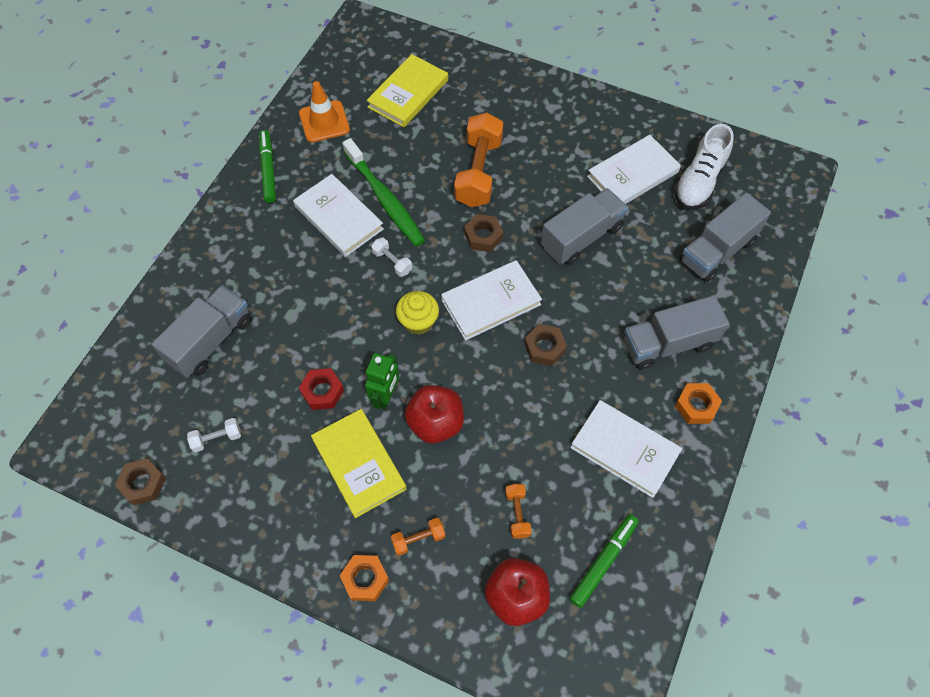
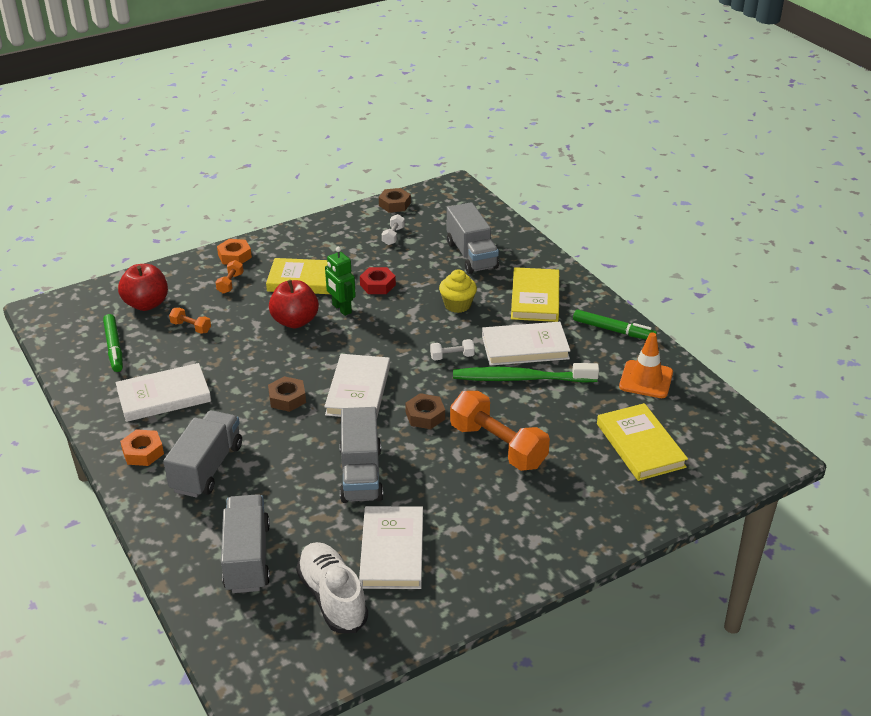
camera: 125 degrees right, 25 degrees down
yellow cupcake [396,291,439,335] -> yellow cupcake moved to [439,269,477,313]
none -> yellow book [511,267,559,322]

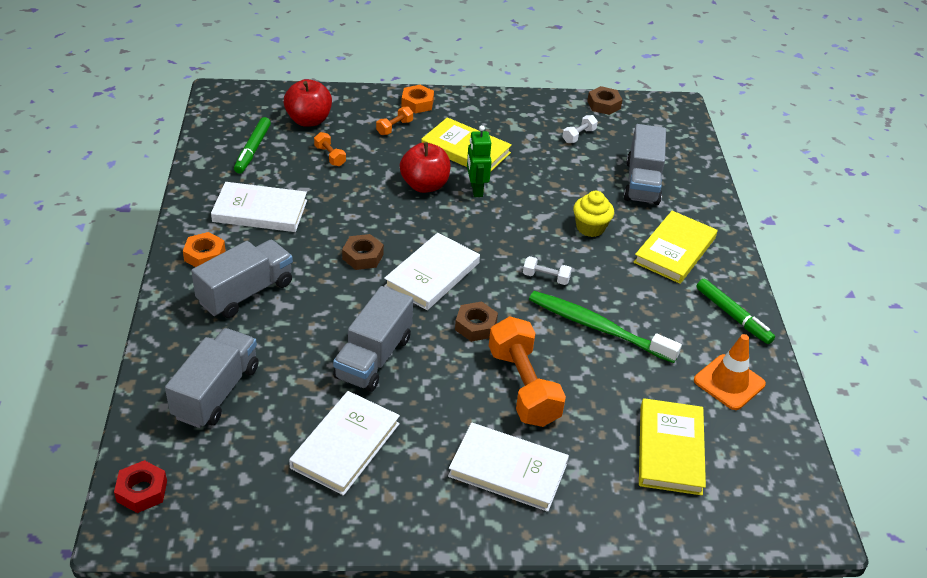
camera: 25 degrees right, 5 degrees up
white shoe [296,542,368,633] -> none
red nut [360,267,396,294] -> red nut moved to [114,460,167,513]
white book [482,322,571,366] -> white book moved to [448,422,569,512]

